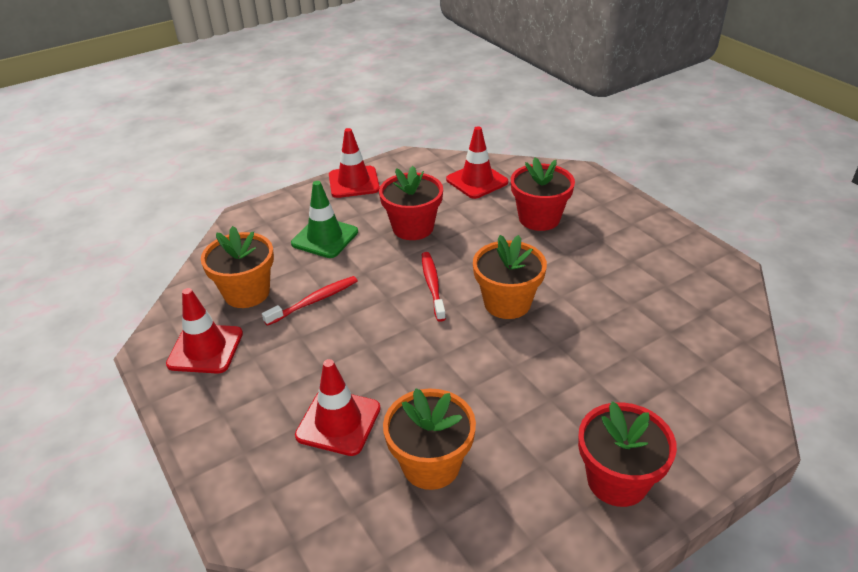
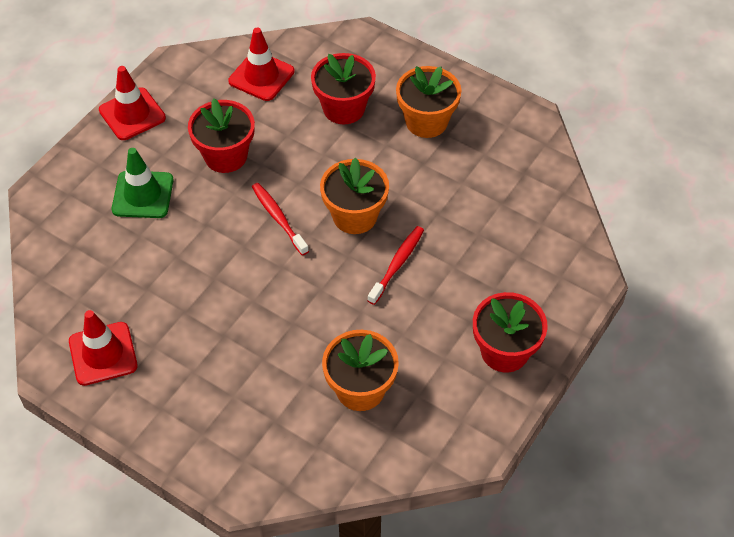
camera: 25 degrees left, 15 degrees up
orange flower pot [201,226,274,308] -> orange flower pot moved to [396,66,461,138]
red toothbrush [262,276,358,326] -> red toothbrush moved to [367,226,424,305]
red traffic cone [295,359,381,456] -> none

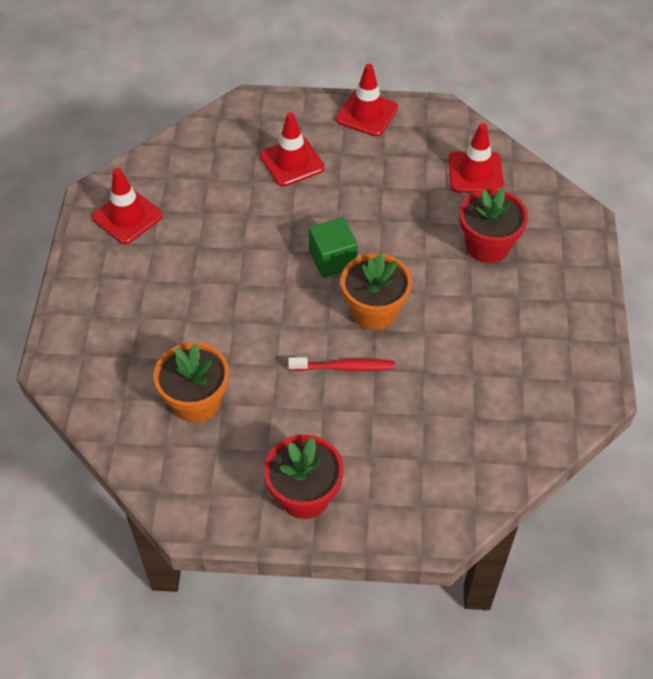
camera: 60 degrees right, 0 degrees up
green traffic cone [112,148,174,218] -> red traffic cone [260,112,325,186]
red flower pot [188,98,255,173] -> none
red toothbrush [252,183,309,256] -> green cube [309,217,358,278]
orange flower pot [396,66,461,138] -> none

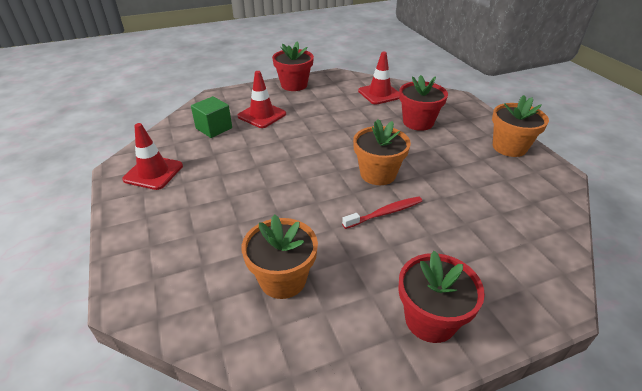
camera: 25 degrees left, 15 degrees down
green cube [309,217,358,278] -> green cube moved to [191,96,232,138]
red traffic cone [336,64,398,137] -> red flower pot [272,42,314,91]
none -> orange flower pot [492,95,549,157]

